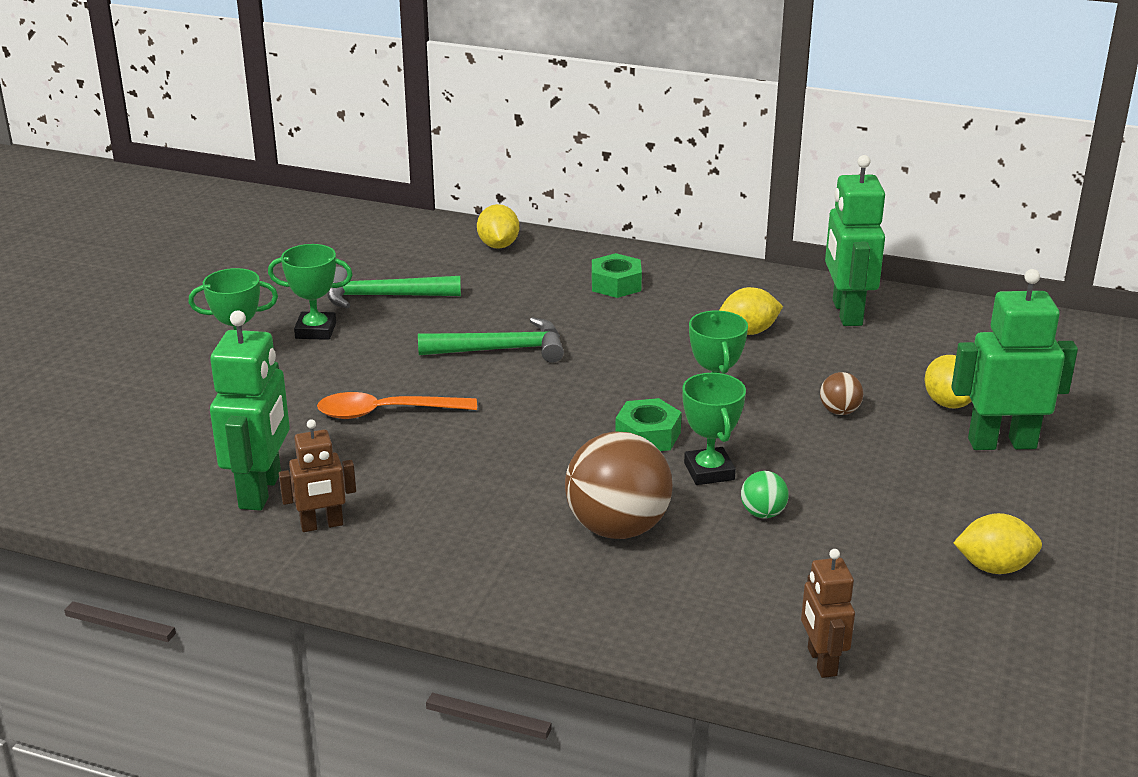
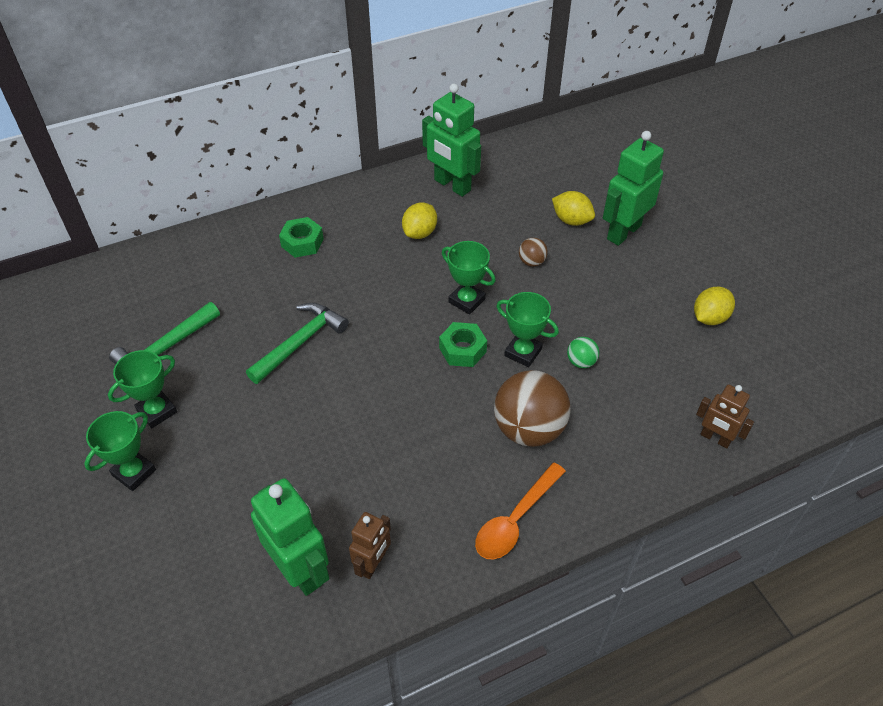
camera: 45 degrees left, 20 degrees up
orange spoon [317,392,477,419] -> orange spoon moved to [475,462,566,559]
yellow lemon [477,204,519,249] -> none

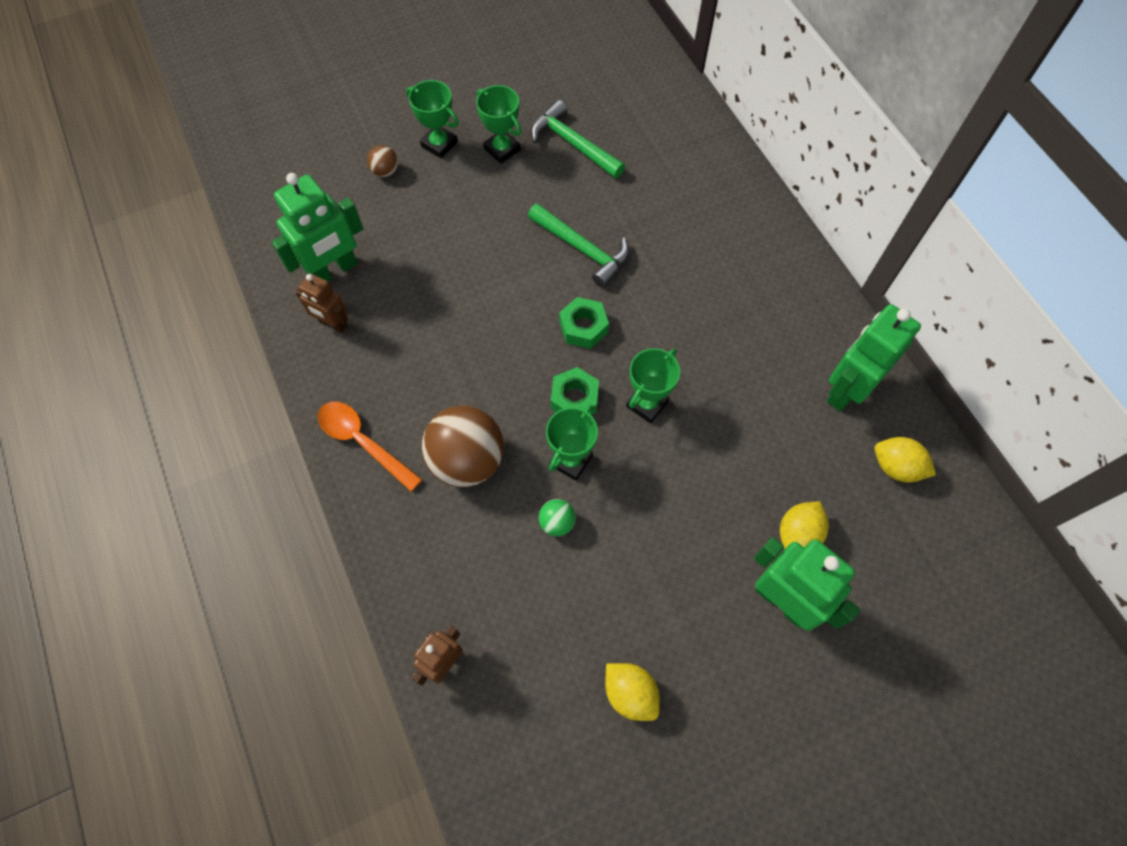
camera: 90 degrees right, 15 degrees up
green nut [279,217,324,258] -> green nut moved to [559,297,609,349]
yellow lemon [402,203,437,239] -> yellow lemon moved to [875,437,936,482]
brown ball [519,238,548,267] -> brown ball moved to [367,145,398,177]

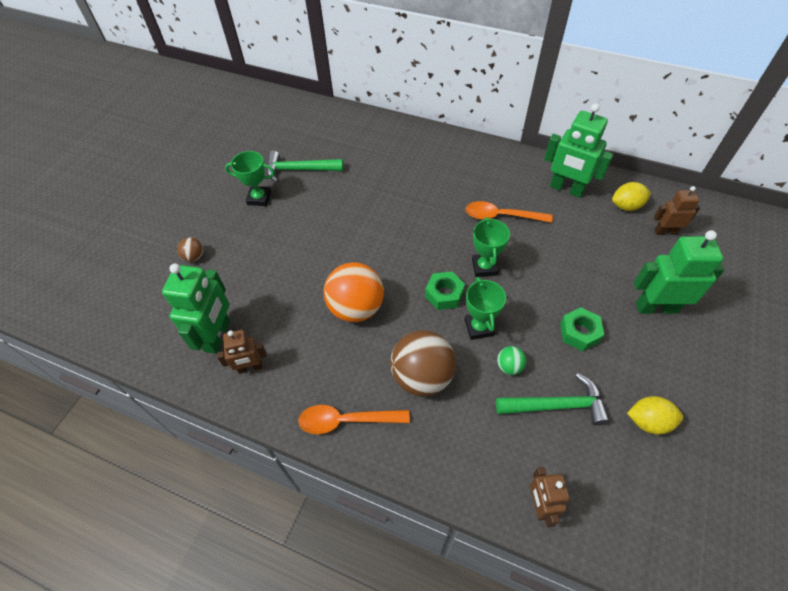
camera: 40 degrees left, 10 degrees down
green trophy [406,80,459,159] -> none
green hammer [528,203,630,288] -> green hammer moved to [496,374,610,426]
green nut [559,297,609,349] -> green nut moved to [560,307,604,351]
yellow lemon [780,501,829,549] -> none
green robot [827,304,921,412] -> green robot turned 60 degrees counterclockwise [544,103,613,198]
none -> orange ball [324,262,384,322]
none -> orange spoon [465,201,553,223]
none -> brown robot [654,186,700,235]

